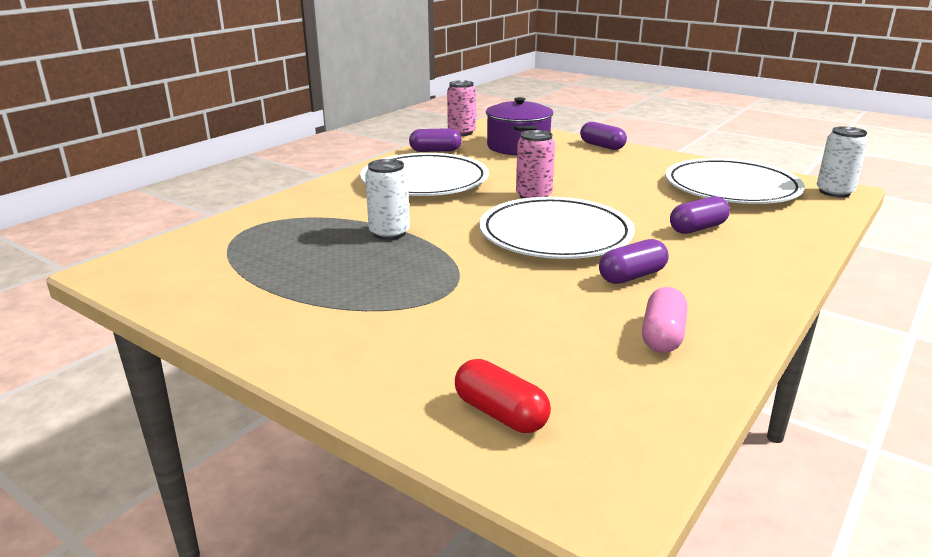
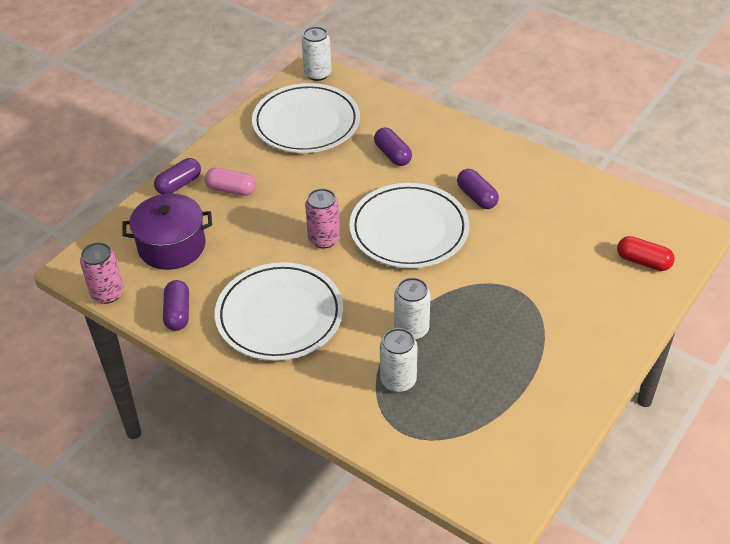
camera: 90 degrees left, 20 degrees up
red capsule [455,359,551,433] -> red capsule turned 75 degrees clockwise [617,236,675,271]
pink capsule [642,287,687,353] -> pink capsule moved to [205,168,256,196]
none -> white can [380,328,418,392]

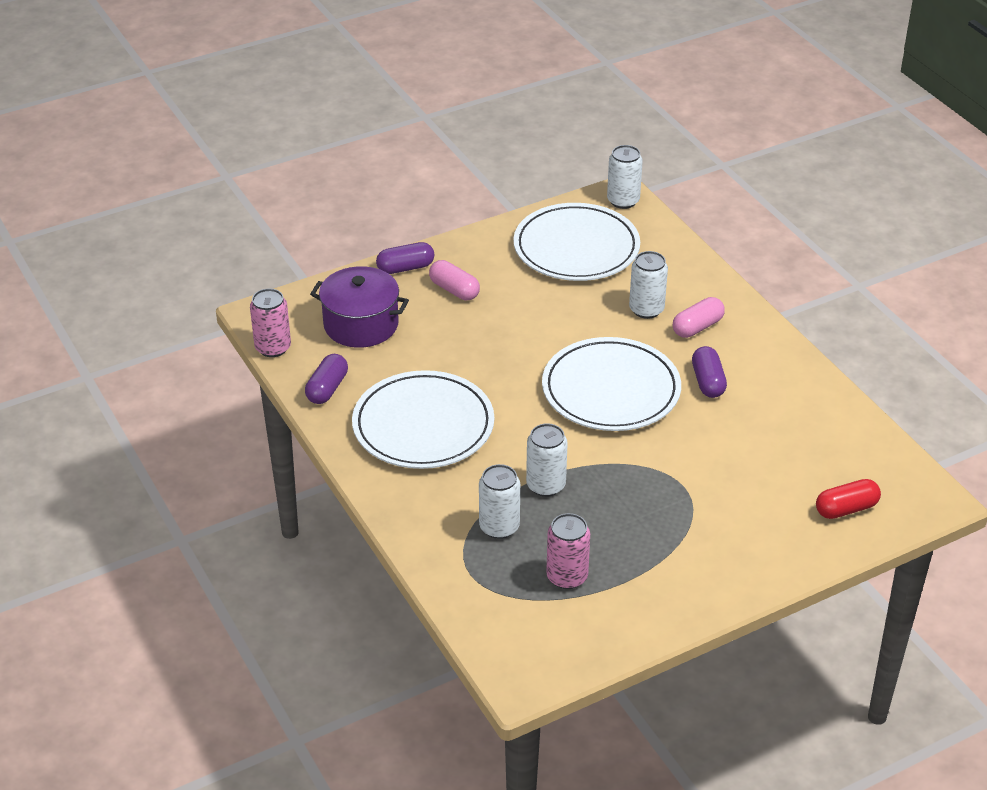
camera: 25 degrees right, 5 degrees down
pink can [305,188,340,249] -> pink can moved to [546,513,590,589]
purple capsule [374,128,412,166] -> white can [629,251,668,319]
red capsule [617,236,675,271] -> red capsule turned 75 degrees counterclockwise [816,479,881,519]
none -> pink capsule [673,297,725,338]

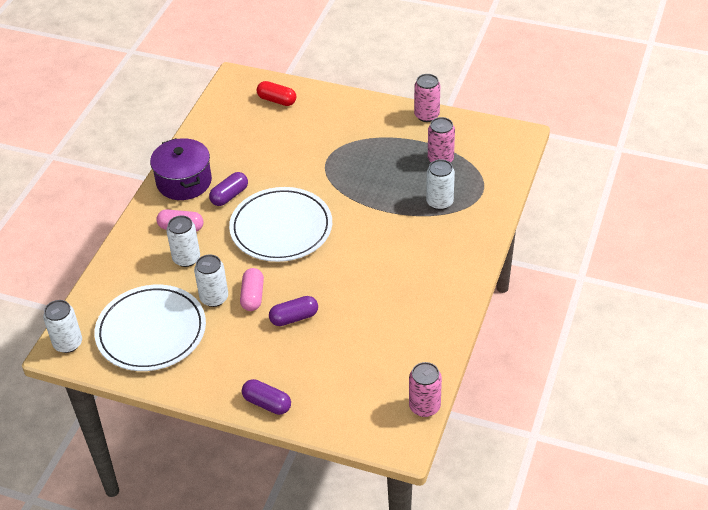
camera: 130 degrees left, 5 degrees up
purple capsule [305,354,348,404] -> purple capsule moved to [269,296,318,326]
purple pot [310,266,409,348] -> purple pot moved to [150,138,212,200]
white plate [352,370,494,469] -> none
pink capsule [429,260,480,300] -> pink capsule moved to [240,268,264,311]
white can [526,423,568,497] -> white can moved to [194,254,228,307]
none -> pink can [414,74,440,122]

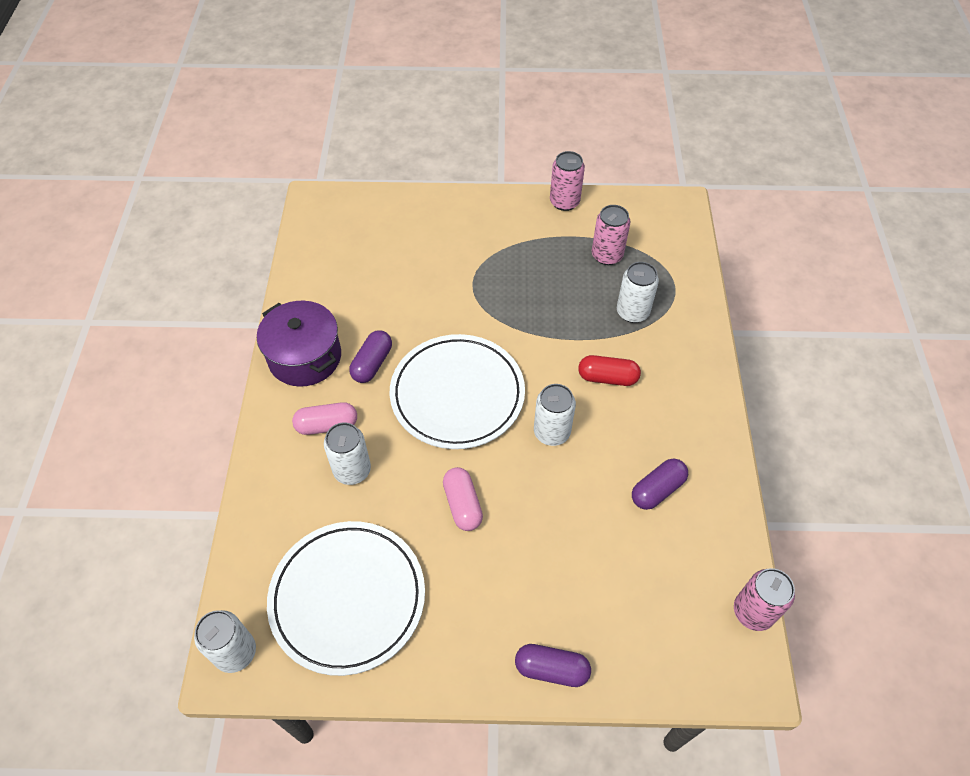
camera: 20 degrees left, 10 degrees up
white can [194,254,228,307] -> white can moved to [534,384,576,446]
red capsule [257,81,296,106] -> red capsule moved to [578,355,641,386]
purple capsule [269,296,318,326] -> purple capsule moved to [632,458,688,510]

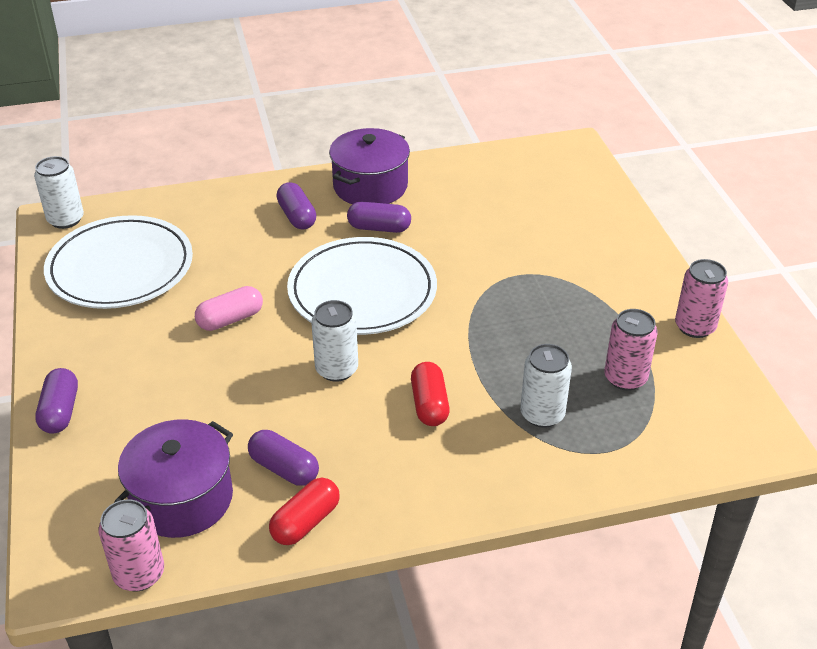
camera: 75 degrees right, 15 degrees down
pink capsule [292,402,357,435] -> purple capsule [276,182,316,230]
white can [324,423,371,485] -> none
none -> purple pot [114,419,233,538]
none -> red capsule [269,478,340,545]

